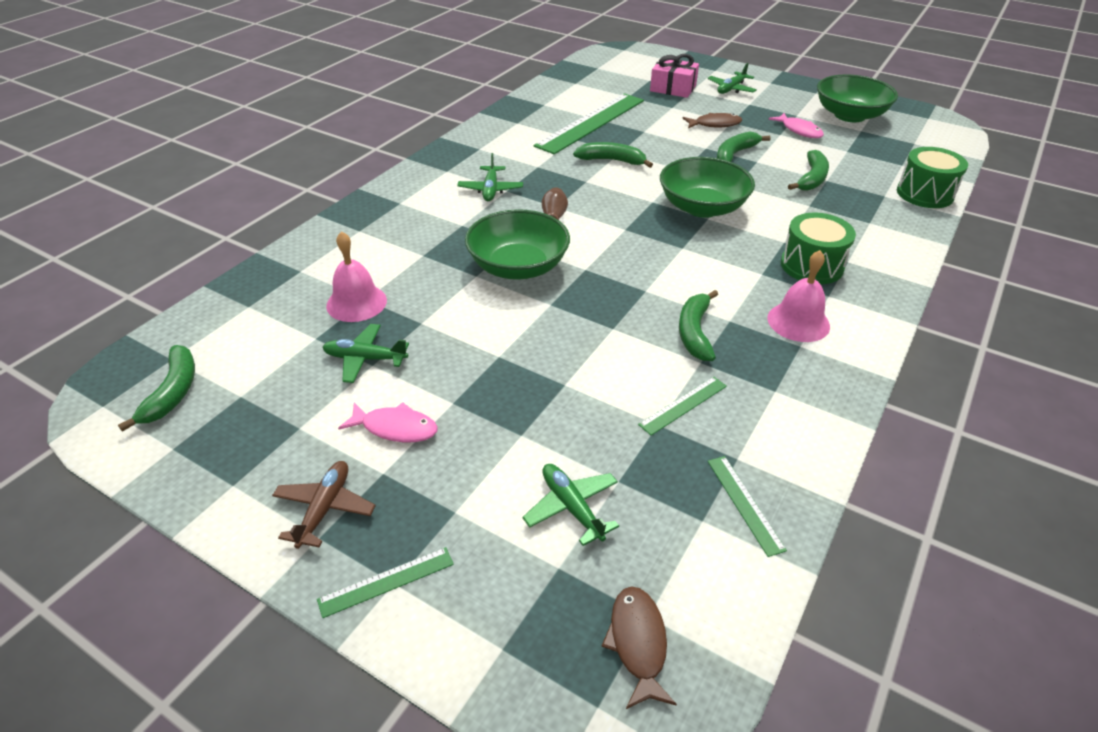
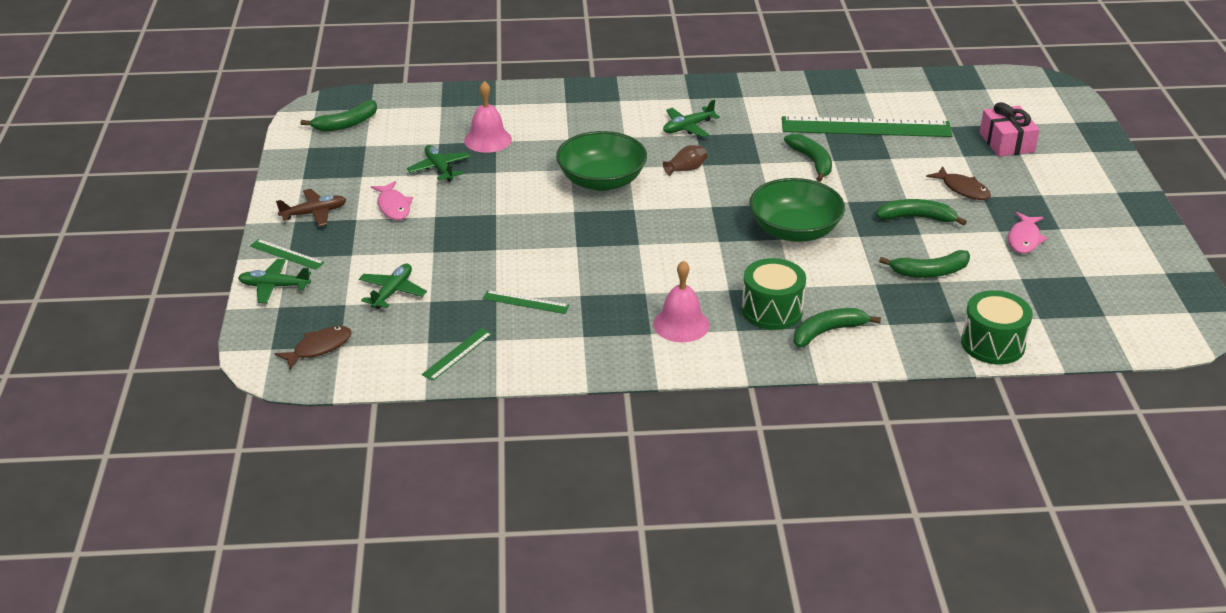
camera: 55 degrees right, 5 degrees down
green banana [679,290,718,361] -> green banana moved to [793,308,881,348]
green plane [707,63,757,94] -> green plane moved to [238,259,311,303]
green bowl [817,75,898,122] -> none

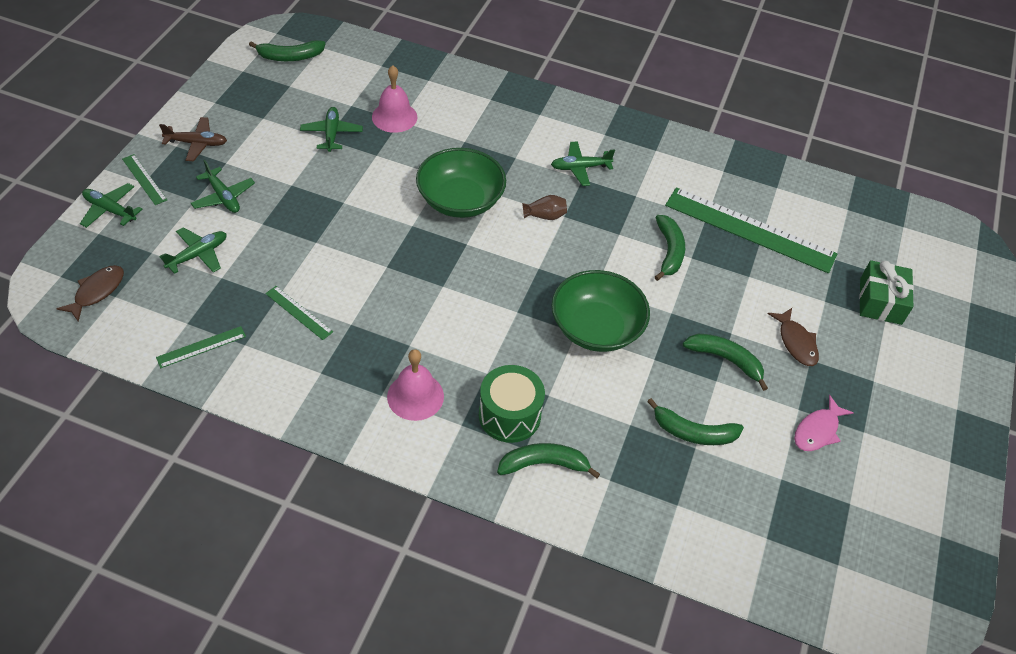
camera: 20 degrees right, 15 degrees up
brown fish [274,326,352,369] -> brown fish turned 45 degrees counterclockwise [56,265,124,322]
pink fish [371,181,413,220] -> none
green drum [961,290,1033,364] -> none
pink gift [979,102,1040,157] -> green gift [859,260,914,325]
none -> green plane [191,160,255,213]

